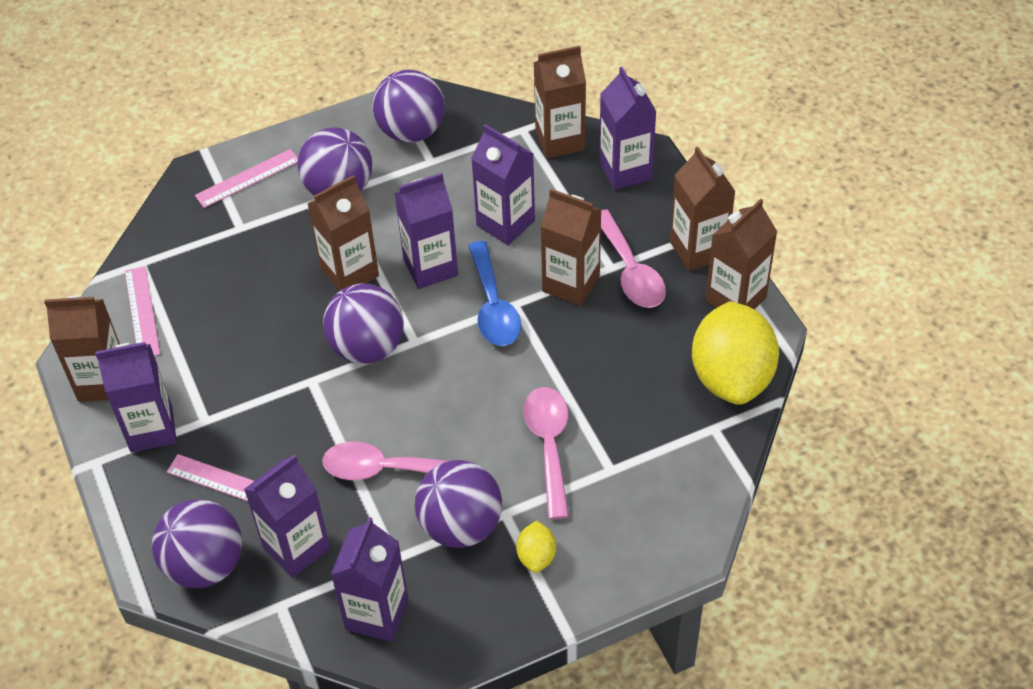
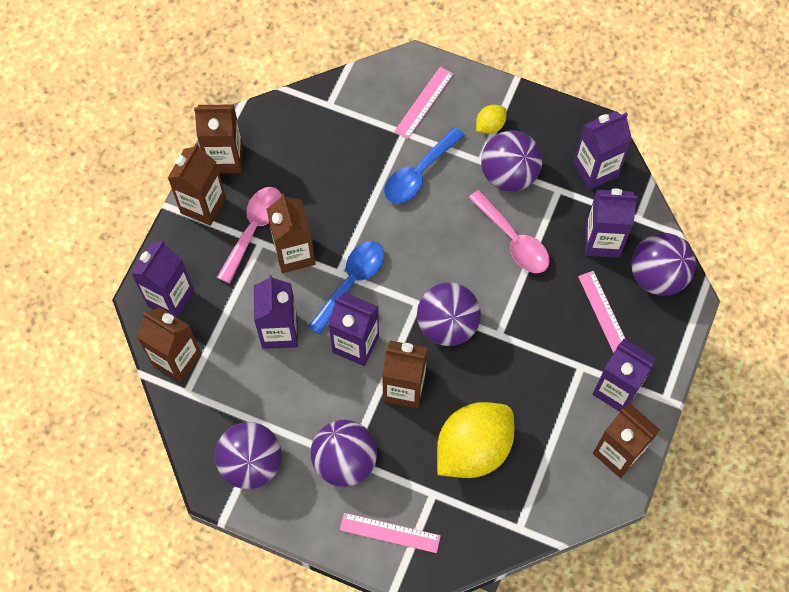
camera: 135 degrees left, 15 degrees up
pink ruler [125,266,160,356] -> pink ruler moved to [394,67,453,139]
pink spoon [524,387,569,519] -> blue spoon [384,127,465,203]
yellow lemon [692,301,779,405] -> yellow lemon moved to [437,402,514,478]

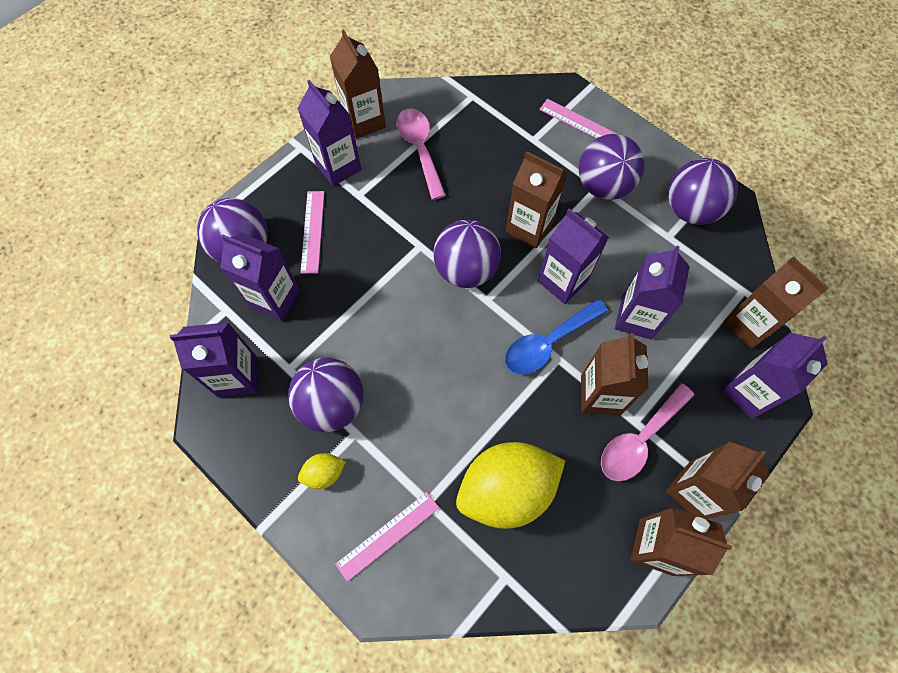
camera: 160 degrees left, 0 degrees up
blue spoon [384,127,465,203] -> none
yellow lemon [437,402,514,478] -> yellow lemon moved to [456,442,565,529]
pink spoon [469,190,550,273] -> pink spoon moved to [396,108,446,200]

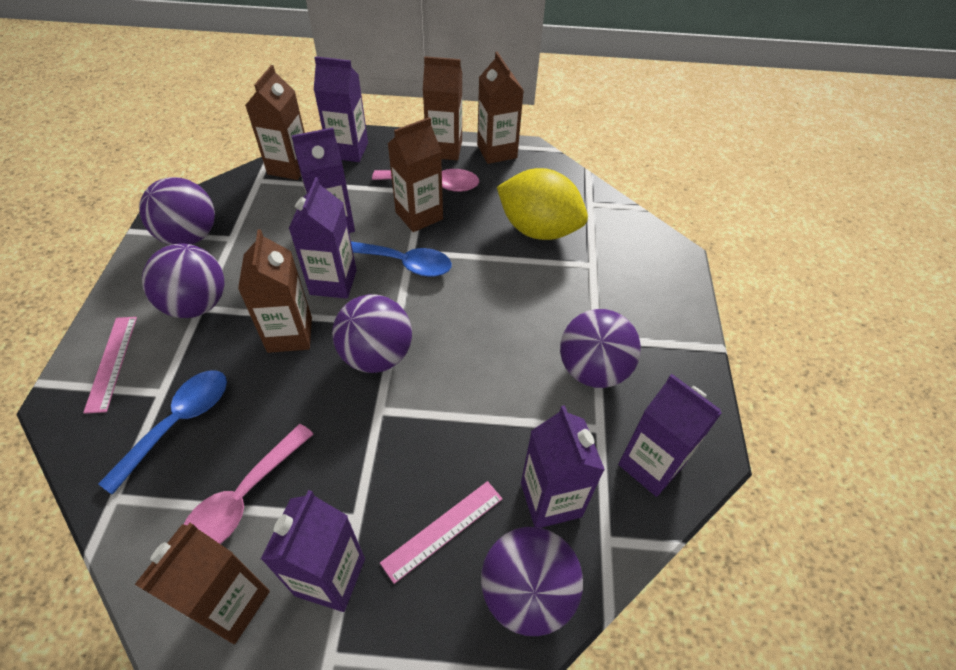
camera: 130 degrees left, 15 degrees down
yellow lemon [298,453,346,489] -> none
pink ruler [335,492,439,582] -> none
none -> blue spoon [98,370,227,495]

